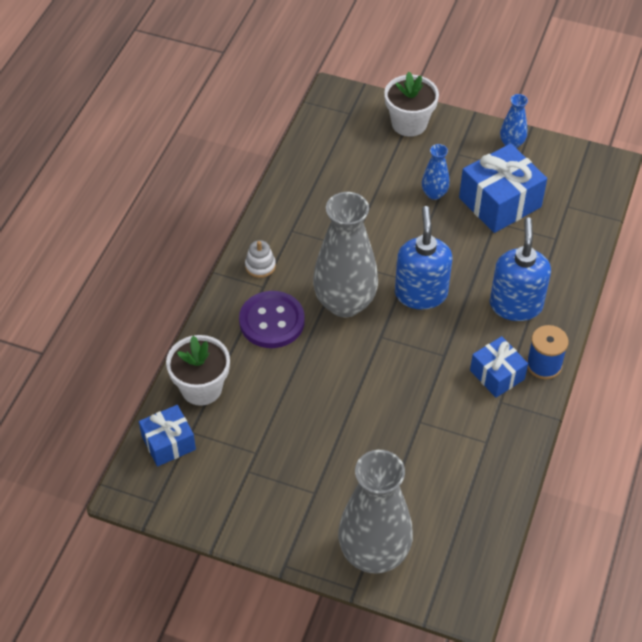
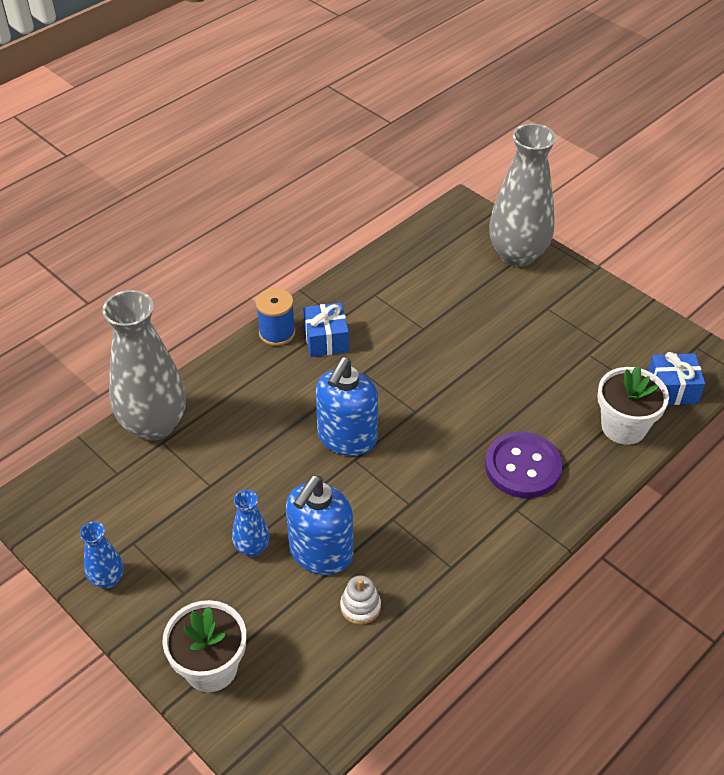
camera: 155 degrees left, 5 degrees down
white stacking toy [245,240,276,278] -> white stacking toy moved to [340,576,381,625]
grey vase [313,192,378,318] -> grey vase moved to [102,290,186,441]
blue gift [459,143,547,233] -> none
blue soap dispenser [490,217,551,321] -> blue soap dispenser moved to [286,475,353,575]

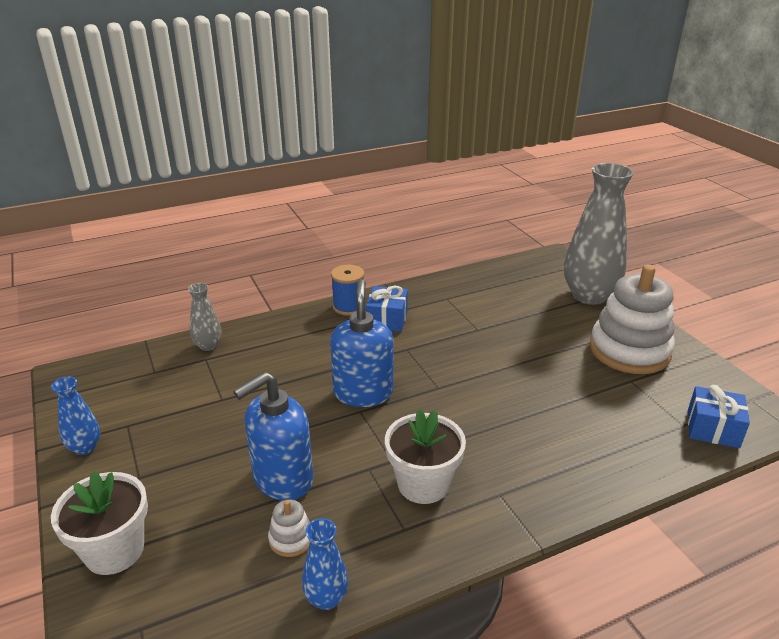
camera: 20 degrees right, 15 degrees down
grey vase [102,290,186,441] -> grey vase [188,283,221,351], size x0.46
blue vase [232,490,270,557] -> blue vase moved to [302,518,349,610]
blue soap dispenser [316,357,378,456] -> blue soap dispenser turned 135 degrees clockwise [330,279,394,407]
purple button [485,432,563,498] -> none
white flower pot [597,366,669,445] -> white flower pot moved to [385,409,466,504]
none -> white stacking toy [590,265,675,374]

